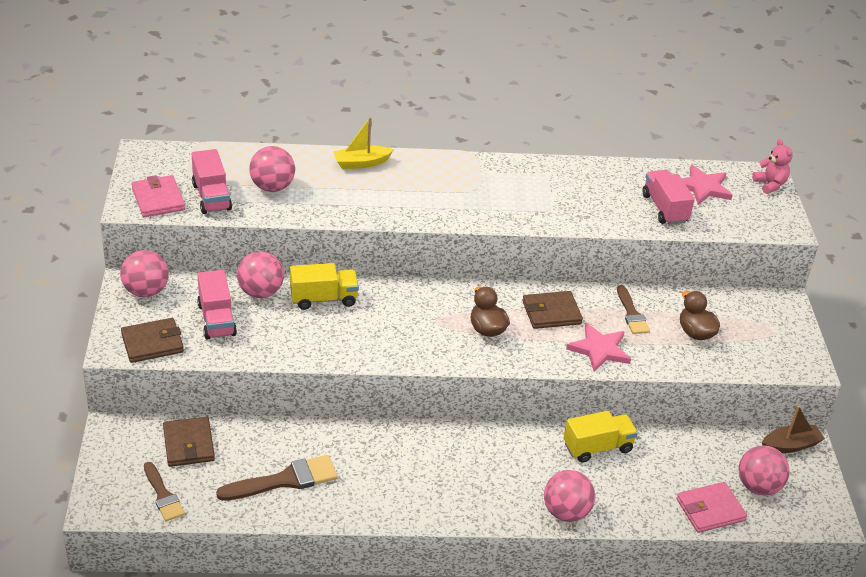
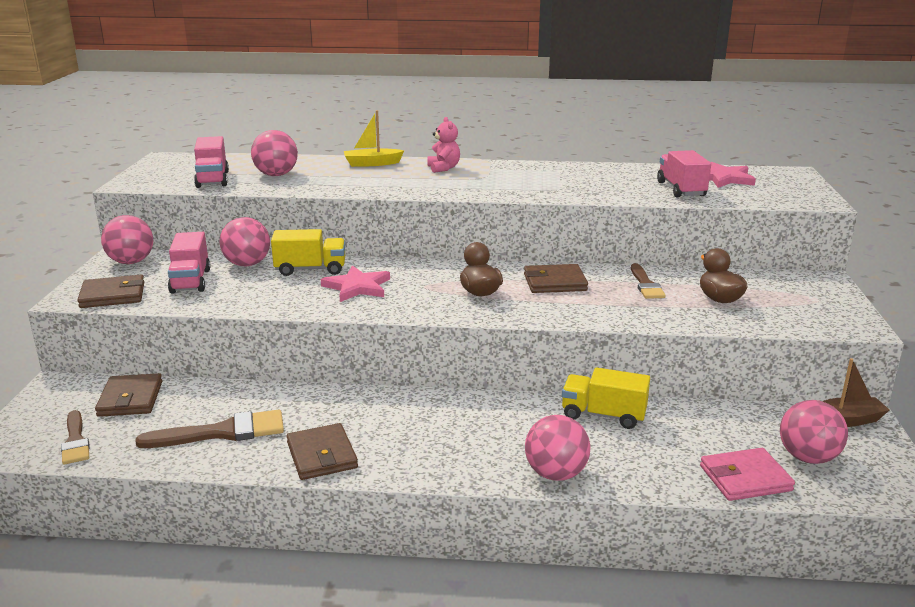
camera: 10 degrees right, 15 degrees down
pink wallet [132,175,185,217] -> none
yellow truck [564,411,638,463] -> yellow truck turned 150 degrees counterclockwise [562,367,650,429]
pink star [566,323,631,372] -> pink star moved to [321,265,390,302]
pink teddy bear [752,139,793,194] -> pink teddy bear moved to [428,117,460,173]
none -> brown wallet [287,423,358,480]

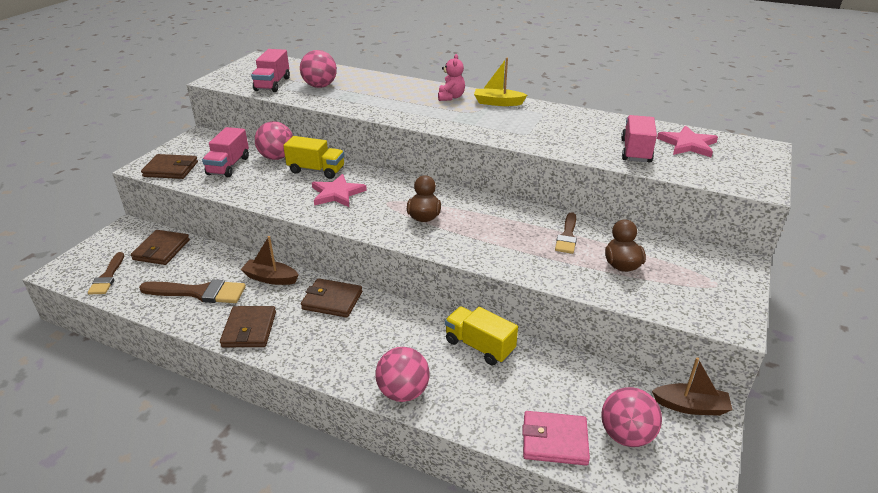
camera: 20 degrees right, 10 degrees up
pink ball [101,215,153,264] -> none
yellow boat [344,110,404,167] -> yellow boat moved to [474,58,527,106]
brown wallet [524,264,588,293] -> brown wallet moved to [301,278,362,318]
none -> brown boat [240,236,299,285]

